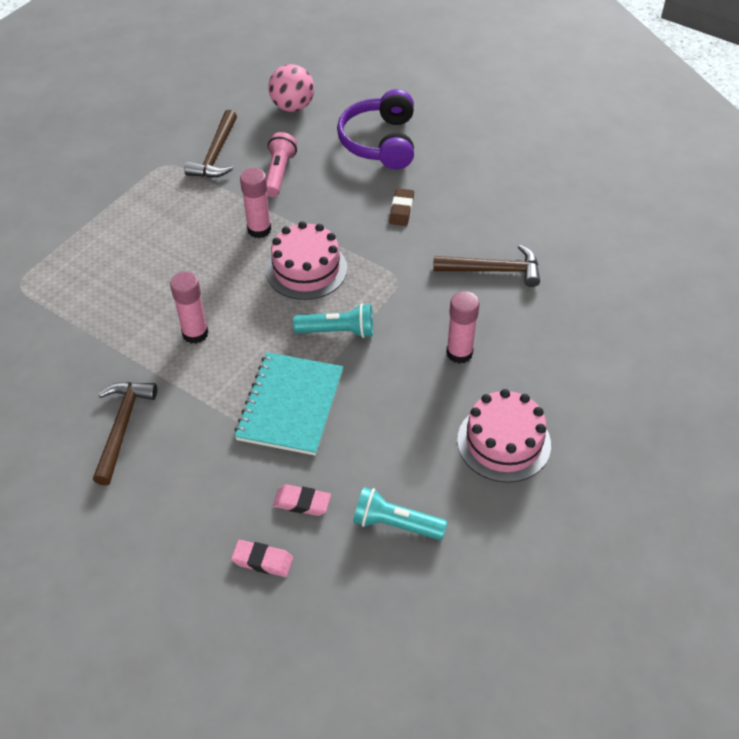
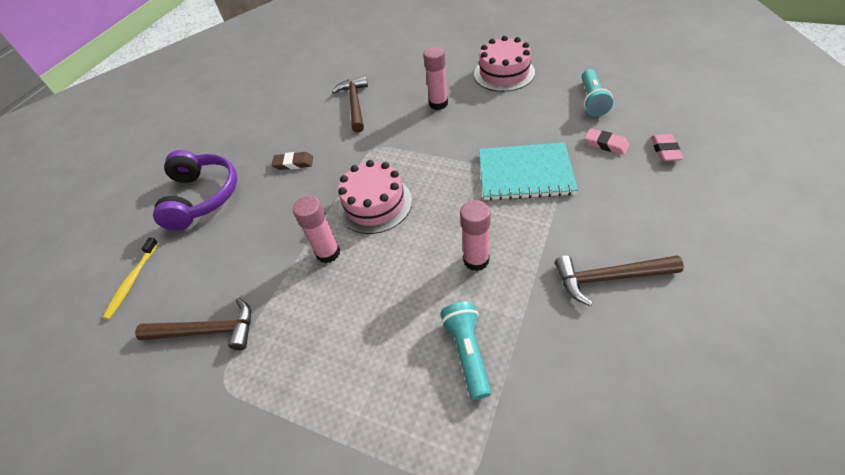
camera: 95 degrees left, 0 degrees up
pink flashlight [266,132,297,197] -> none
pink ball [268,64,314,112] -> yellow toothbrush [103,238,159,319]
pink eraser [273,485,331,516] -> pink eraser turned 60 degrees counterclockwise [585,129,629,155]
turquoise flashlight [293,304,373,338] -> turquoise flashlight moved to [440,302,491,400]
purple headphones [337,89,414,169] -> purple headphones turned 90 degrees counterclockwise [153,150,237,230]

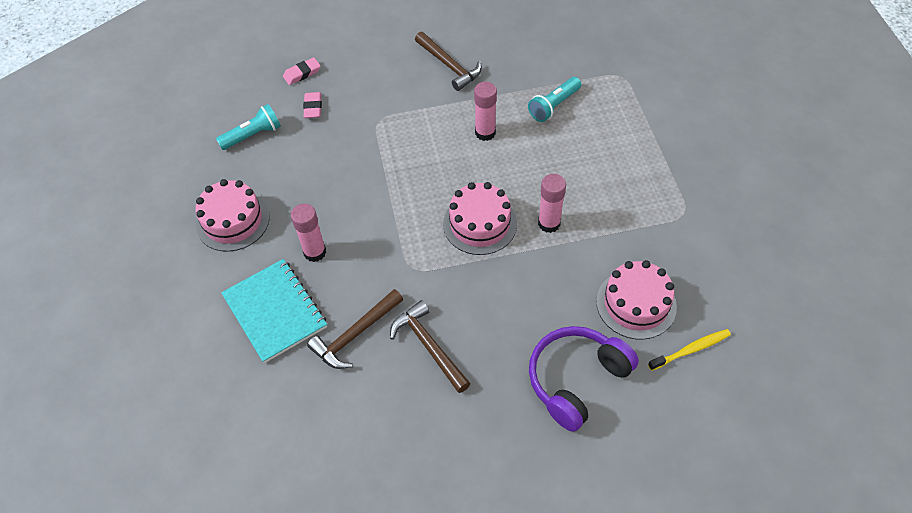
camera: 130 degrees left, 5 degrees up
brown hammer [135,298,251,350] -> brown hammer moved to [390,300,471,393]
brown eraser [272,152,313,170] -> none
turquoise notebook [479,142,578,201] -> turquoise notebook moved to [221,259,327,363]
none -> pink cake [596,260,677,340]

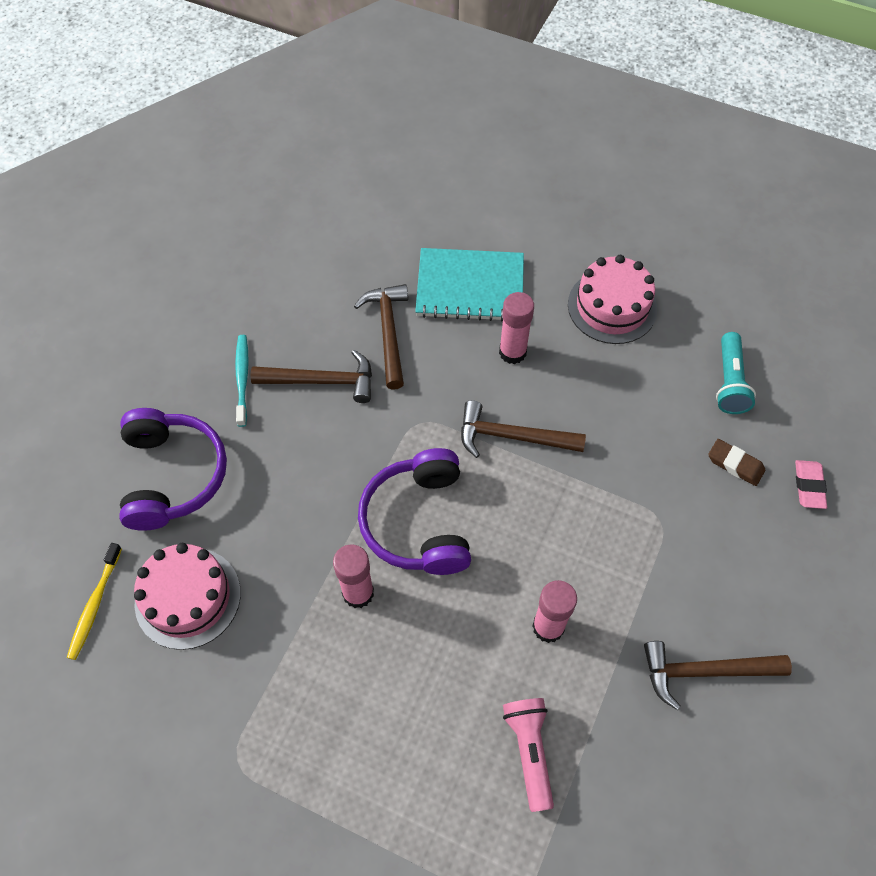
camera: 125 degrees right, 5 degrees up
pink eraser [303,92,322,118] -> brown eraser [708,439,765,486]
pink cake [443,182,517,255] -> purple headphones [358,448,471,575]
turquoise flashlight [528,77,581,122] -> pink flashlight [503,698,554,812]
none -> turquoise toothbrush [235,335,249,427]
none -> brown hammer [461,400,586,458]

